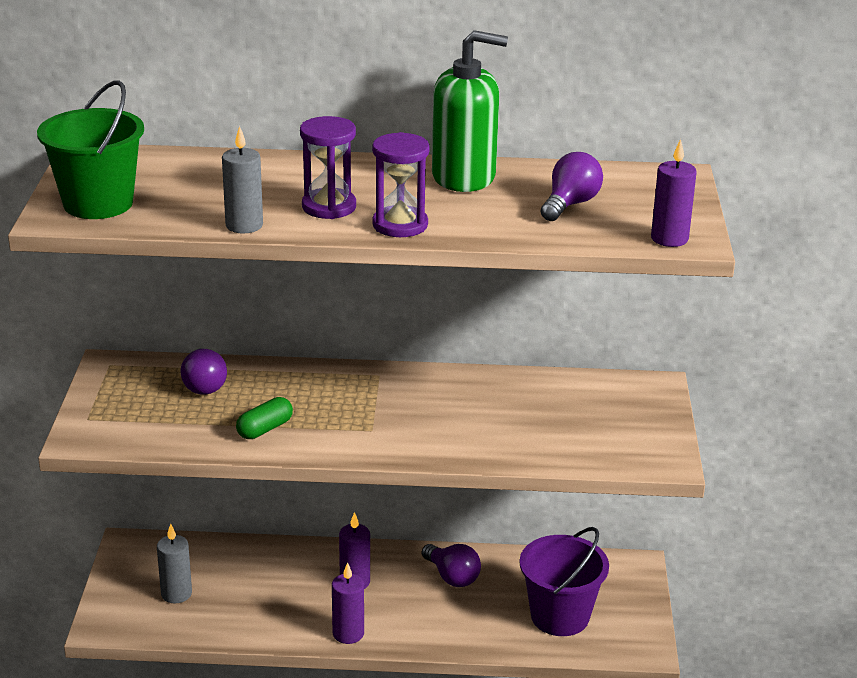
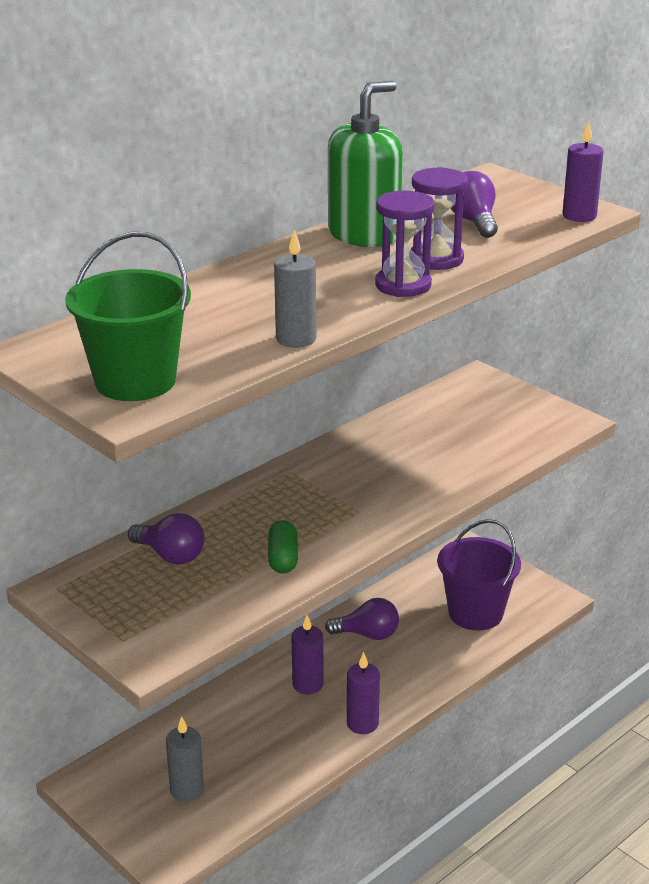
camera: 45 degrees left, 0 degrees up
purple hourglass [300,116,356,219] -> purple hourglass moved to [411,167,468,270]

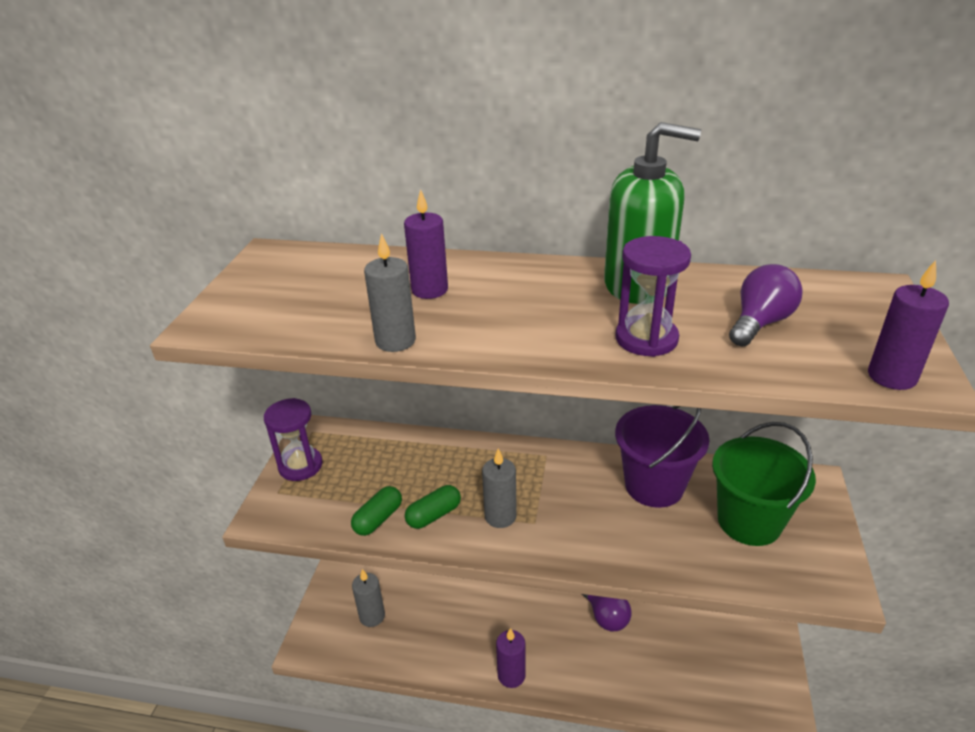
camera: 55 degrees right, 5 degrees up
green bucket [65,232,191,401] -> green bucket moved to [712,422,816,546]
purple light bulb [128,513,204,564] -> none
purple candle [291,615,324,694] -> purple candle moved to [404,189,448,299]
purple hourglass [375,191,435,297] -> purple hourglass moved to [264,398,323,481]
purple bucket [437,519,521,630] -> purple bucket moved to [615,405,709,508]
none -> green capsule [351,486,402,536]
none -> grey candle [482,448,517,528]

